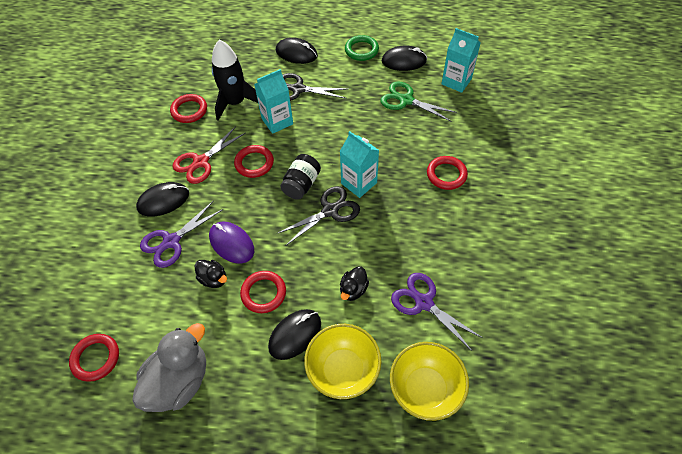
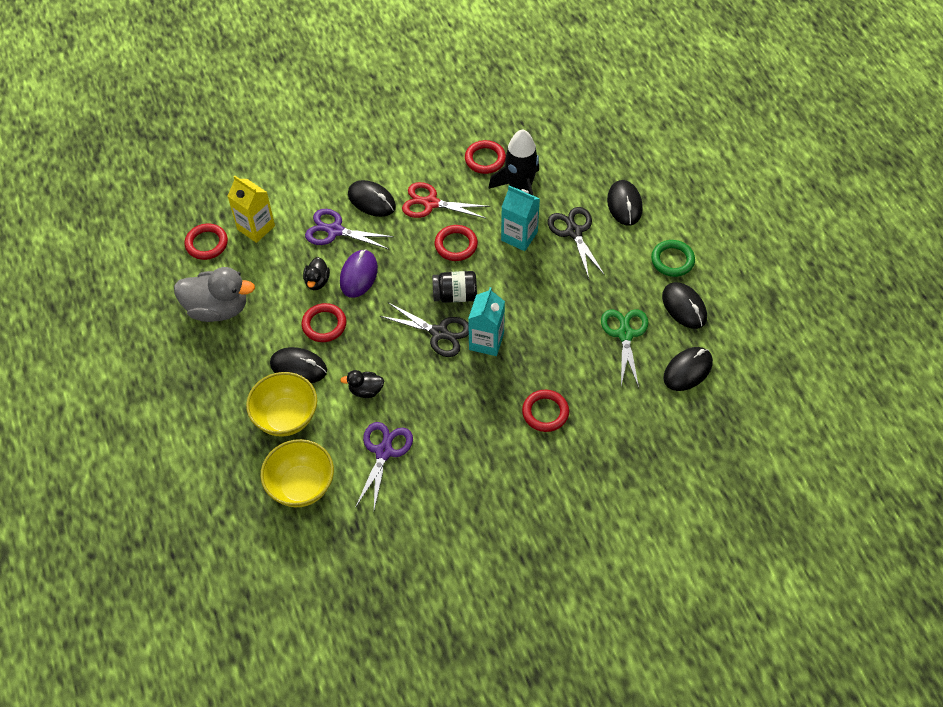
camera: 60 degrees right, 0 degrees up
turquoise carton [441,28,481,93] -> black mouse [663,347,713,391]
none -> yellow carton [228,175,275,243]

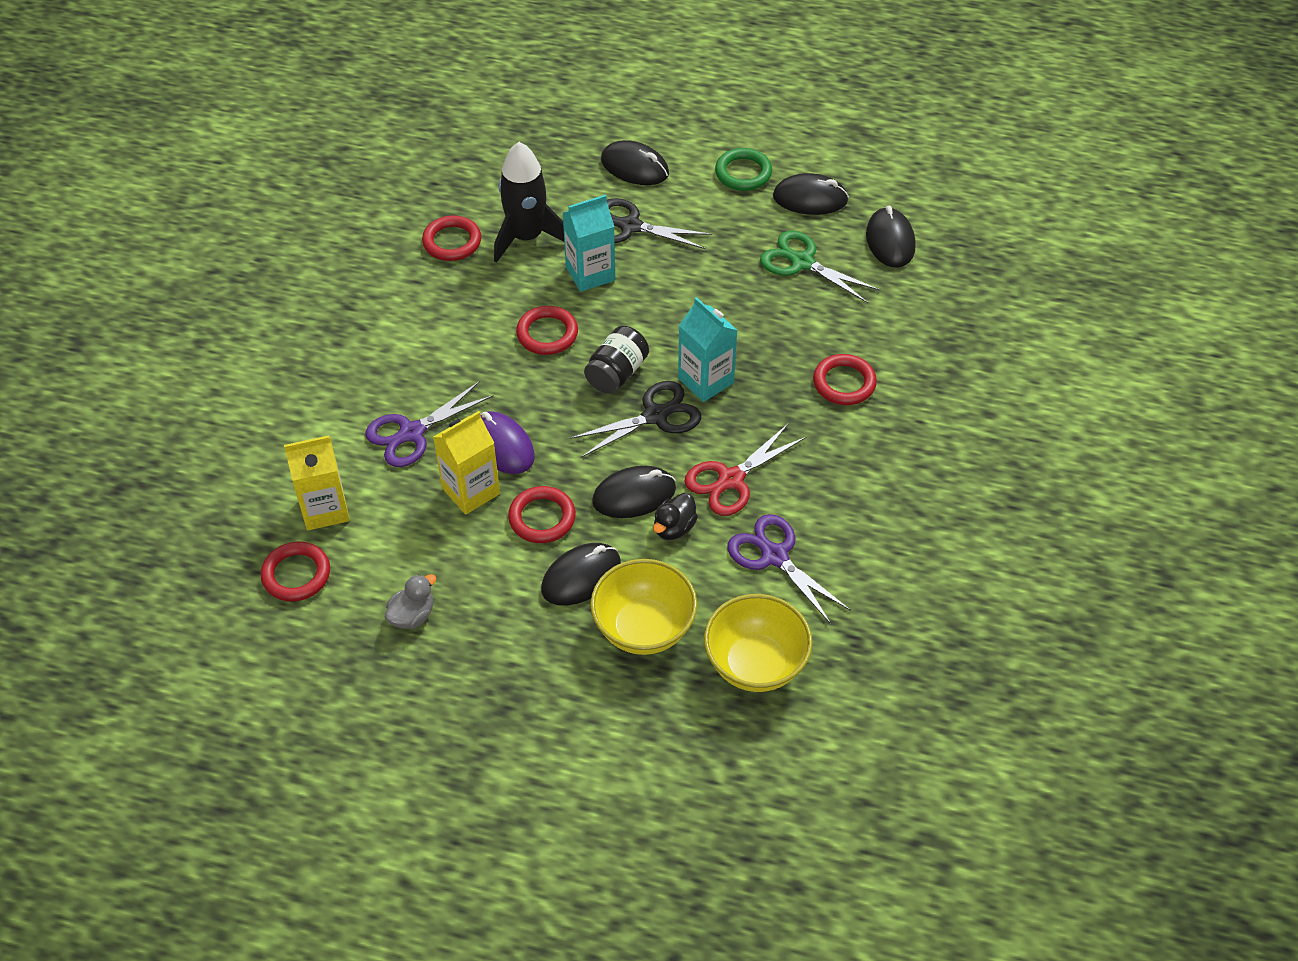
camera: 55 degrees left, 5 degrees down
grey duck [174,267,255,322] -> grey duck [385,574,436,629], size x0.50
black duck [303,257,330,290] -> yellow carton [433,411,500,515]
black mouse [348,180,396,217] -> black mouse moved to [592,466,676,518]
red scissors [402,182,490,219] -> red scissors moved to [684,423,806,516]

